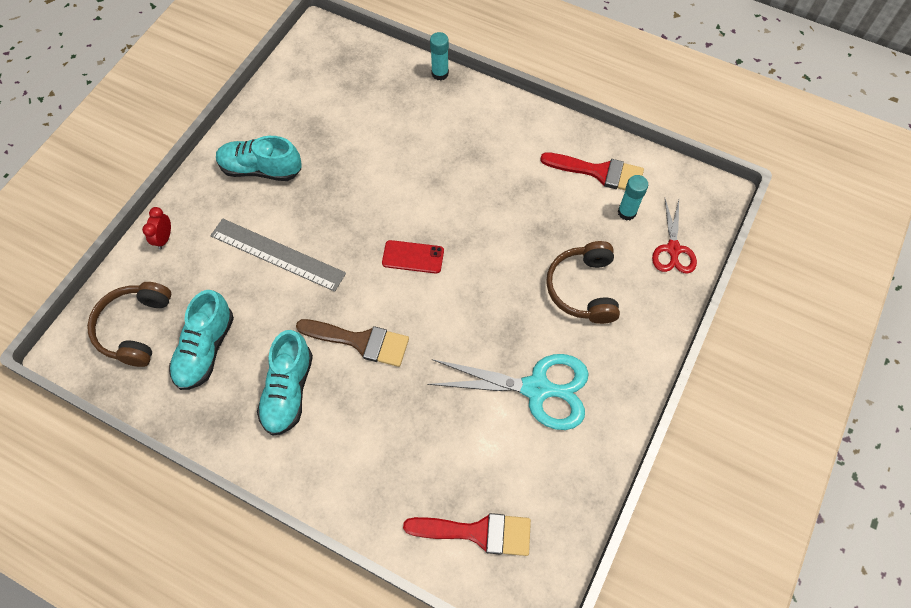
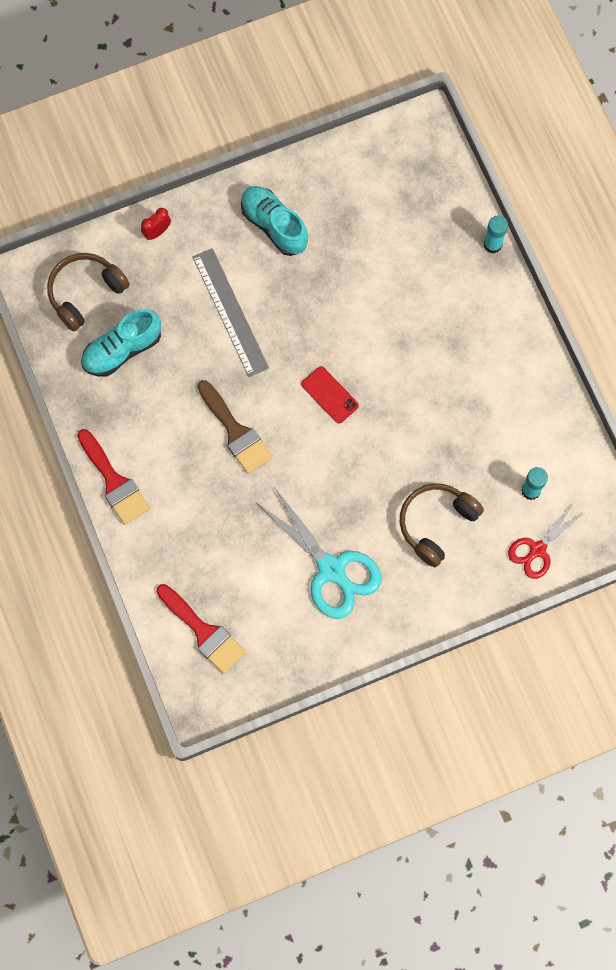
camera: 40 degrees right, 10 degrees up
turquoise shoe [257,330,313,436] -> none
red brush [540,152,644,190] -> red brush moved to [77,429,150,525]

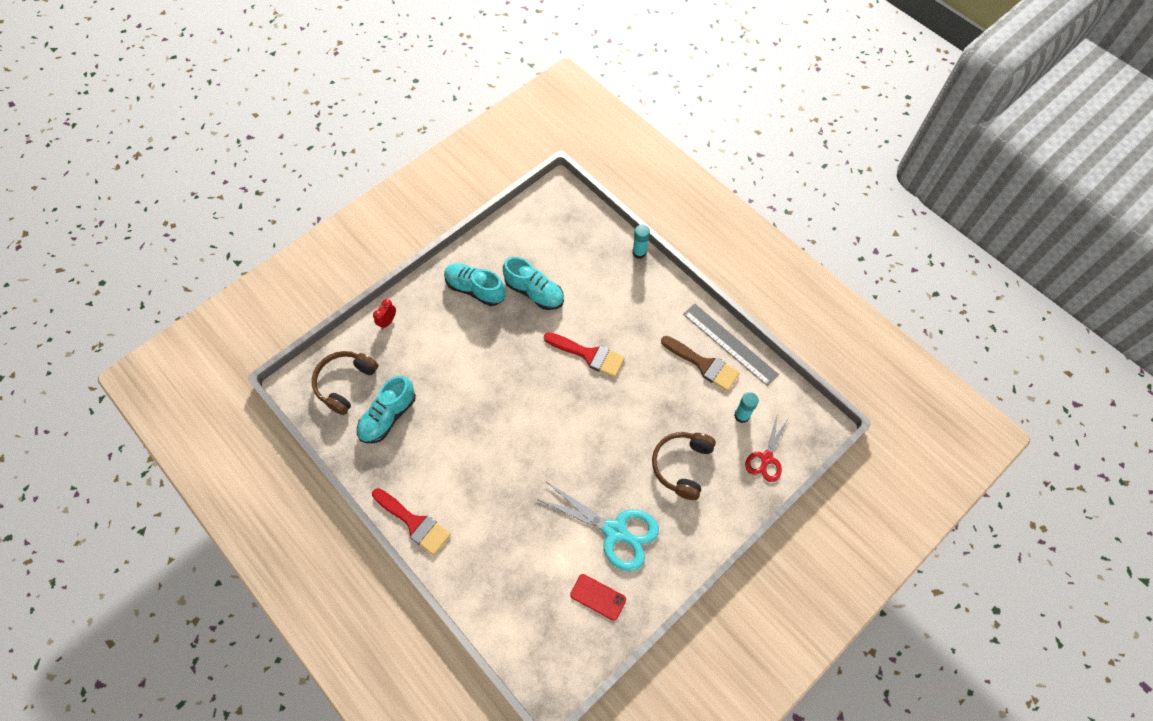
camera: 20 degrees left, 10 degrees down
red brush [156,584,246,674] -> red brush moved to [544,332,625,377]
grey ruler [193,248,269,377] -> grey ruler moved to [683,303,779,386]
brown brush [197,380,272,474] -> brown brush moved to [661,336,740,391]
red phone [301,366,359,423] -> red phone moved to [570,574,626,621]
none -> turquoise shoe [503,257,564,310]

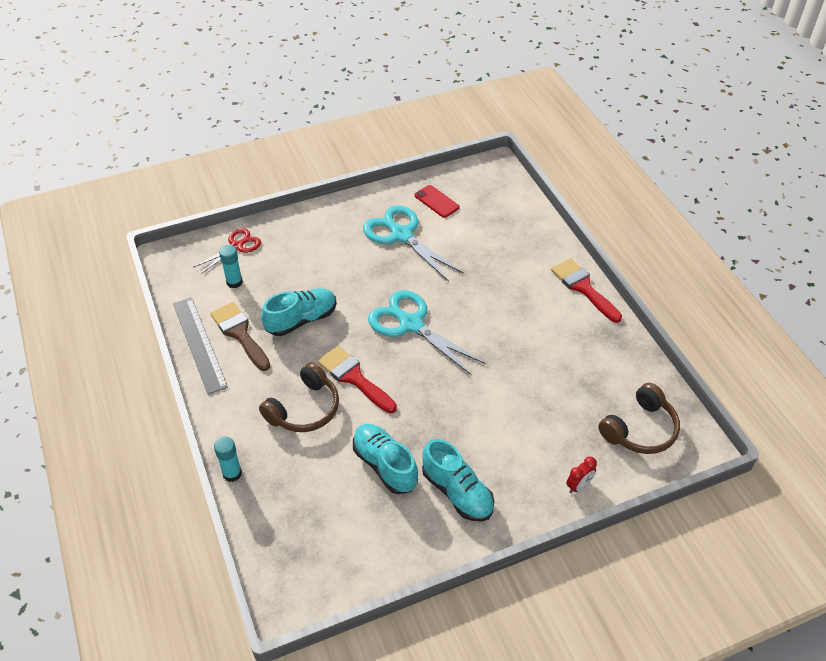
camera: 160 degrees left, 15 degrees down
turquoise shoe [357,376,416,443] -> turquoise shoe moved to [261,288,337,336]
brown headphones [652,432,716,500] -> brown headphones moved to [259,362,339,432]
none -> turquoise scissors [368,290,486,376]

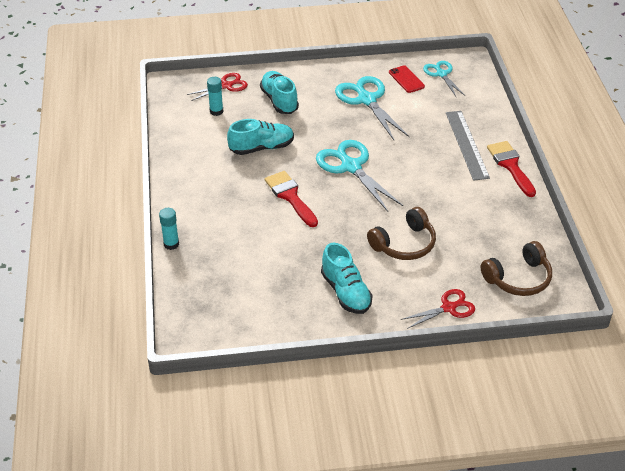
camera: 15 degrees right, 5 degrees down
grey ruler [173,297,228,395] -> grey ruler moved to [446,111,490,181]
brown brush [210,302,270,371] -> none
brown headphones [259,362,339,432] -> brown headphones moved to [367,207,436,260]
turquoise shoe [353,424,418,494] -> turquoise shoe moved to [260,71,299,114]
red clock [566,457,597,493] -> red scissors [401,289,475,329]
none -> turquoise scissors [423,61,465,96]

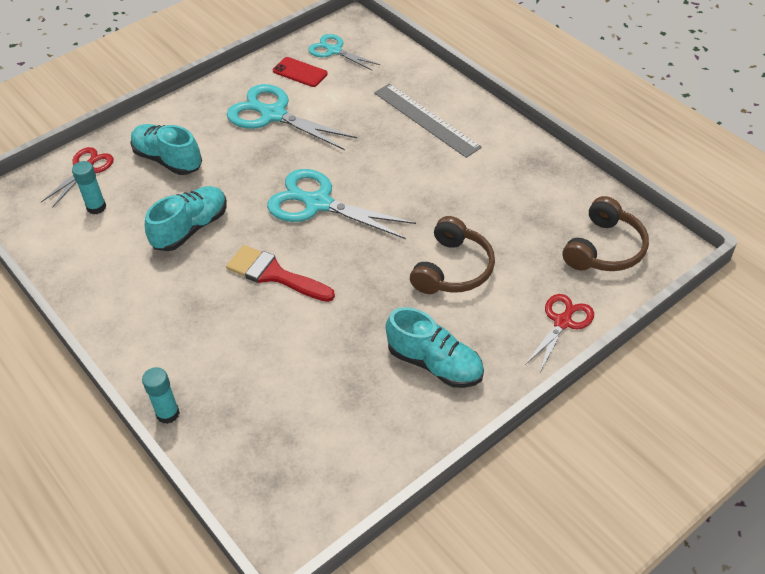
camera: 30 degrees left, 5 degrees up
red brush [487,141,536,197] -> none

